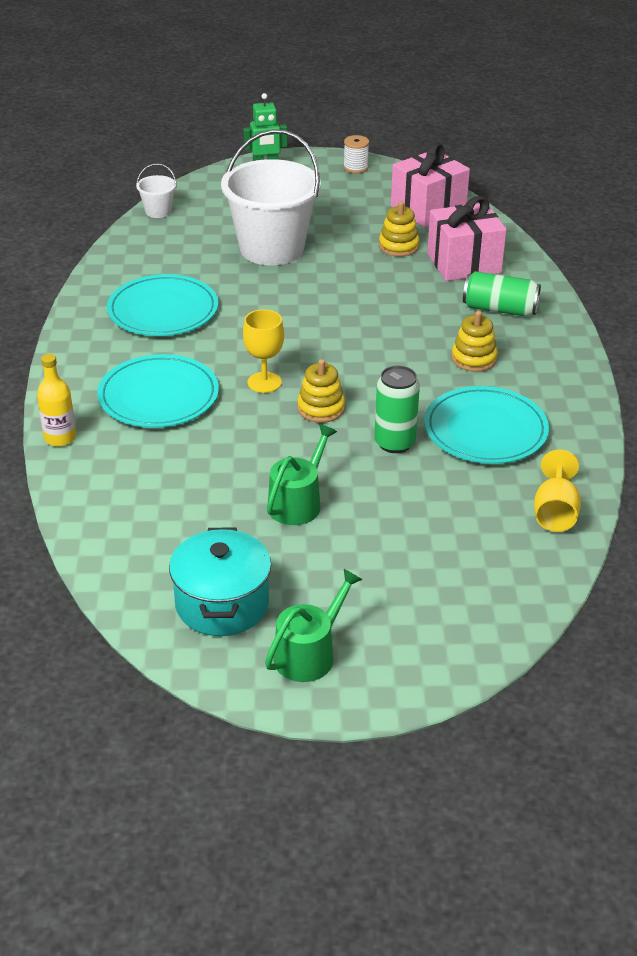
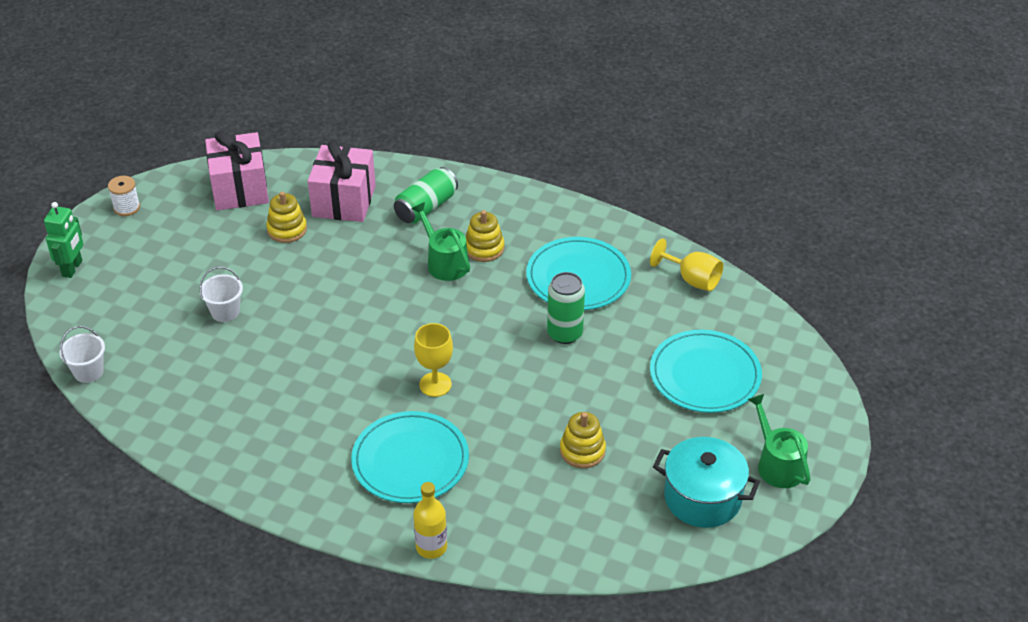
camera: 65 degrees left, 5 degrees up
turquoise plate [107,274,218,336] -> turquoise plate moved to [650,330,762,413]
white bucket [221,129,321,265] -> white bucket [200,267,243,322], size x0.42
green watering can [267,424,337,525] -> green watering can moved to [412,202,470,281]
yellow stacking toy [297,359,345,423] -> yellow stacking toy moved to [560,412,606,468]

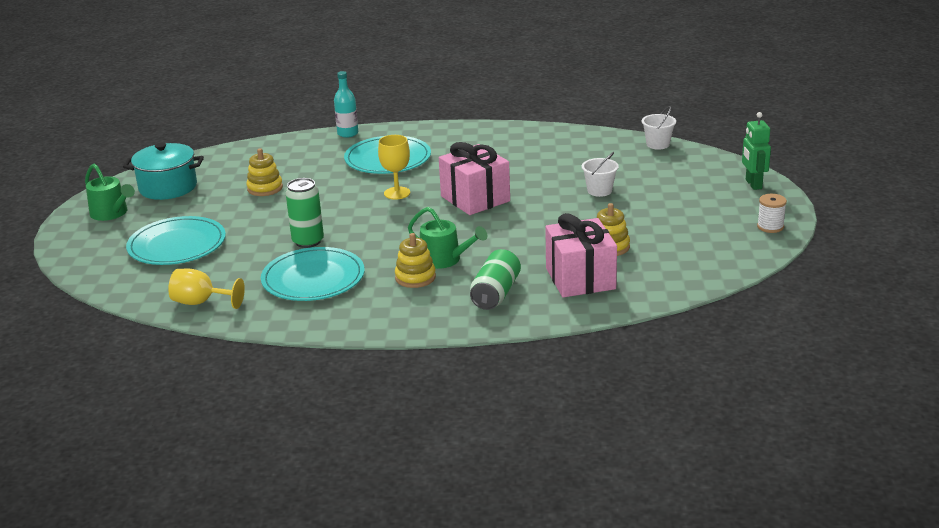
camera: 160 degrees right, 15 degrees down
pink gift [205,131,269,210] -> pink gift moved to [439,142,510,215]
yellow bottle [413,482,447,559] -> turquoise bottle [334,71,358,138]

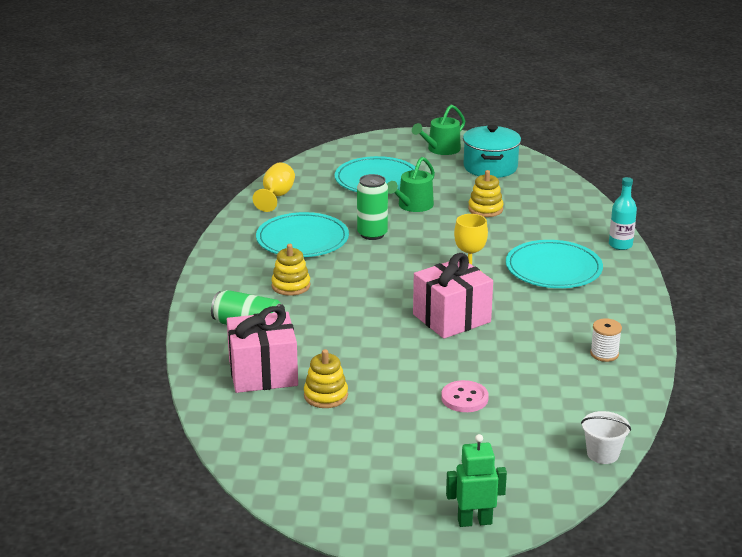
camera: 90 degrees right, 0 degrees up
green watering can [408,207,487,269] -> green watering can moved to [387,157,435,212]
white bucket [582,152,619,197] -> pink button [441,380,489,412]
white spool [757,194,787,233] -> white spool moved to [590,318,622,362]

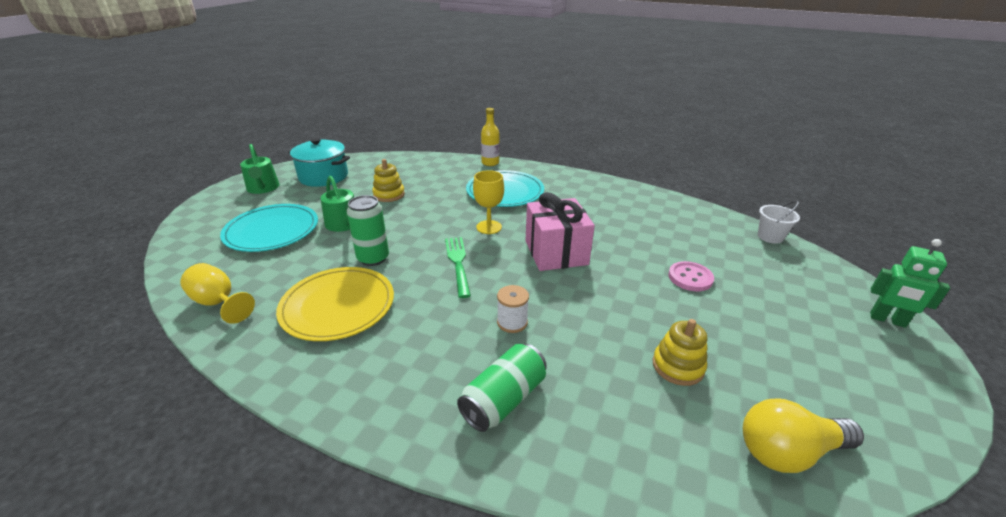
camera: 70 degrees left, 5 degrees up
pink gift [227,306,298,393] -> none
turquoise plate [256,212,349,257] -> yellow plate [276,267,394,341]
yellow stacking toy [271,244,310,296] -> none
green robot [446,434,507,527] -> green robot turned 75 degrees counterclockwise [870,239,950,328]
white spool [590,318,622,362] -> white spool moved to [497,285,529,333]
turquoise bottle [609,177,637,250] -> yellow bottle [481,108,500,166]
none -> green fork [445,237,471,298]
none -> yellow light bulb [743,398,864,473]

